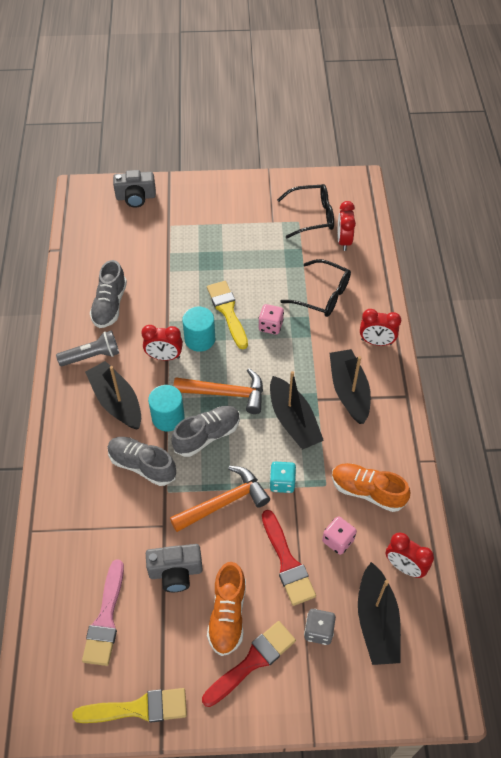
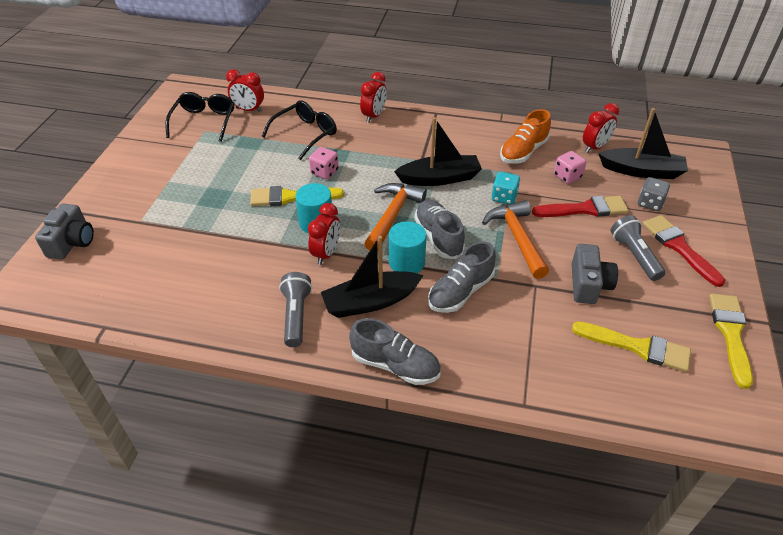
camera: 75 degrees left, 10 degrees down
pink brush [82,559,124,666] -> yellow brush [572,321,691,372]
grey shoe [90,260,127,328] -> grey shoe moved to [349,318,441,385]
orange shoe [207,562,246,656] -> grey flashlight [611,215,665,281]
black boat [330,349,371,424] -> none

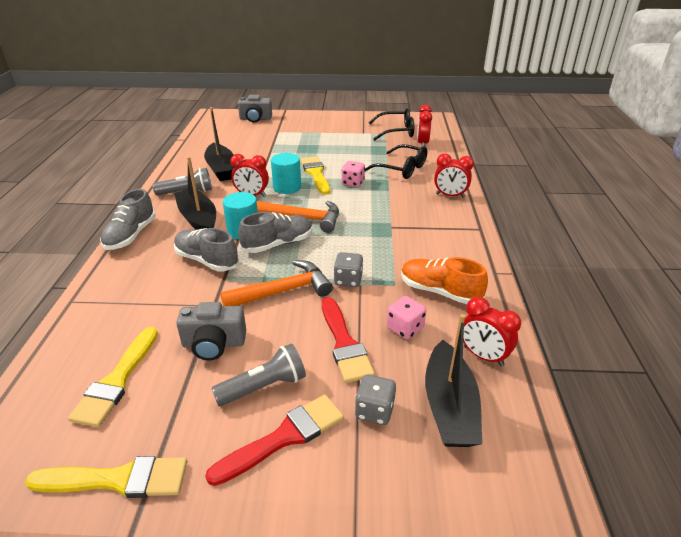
camera: 80 degrees right, 10 degrees down
black boat [394,117,482,186] -> black boat moved to [204,107,235,181]
turquoise dice [492,172,520,204] -> grey dice [334,252,363,287]

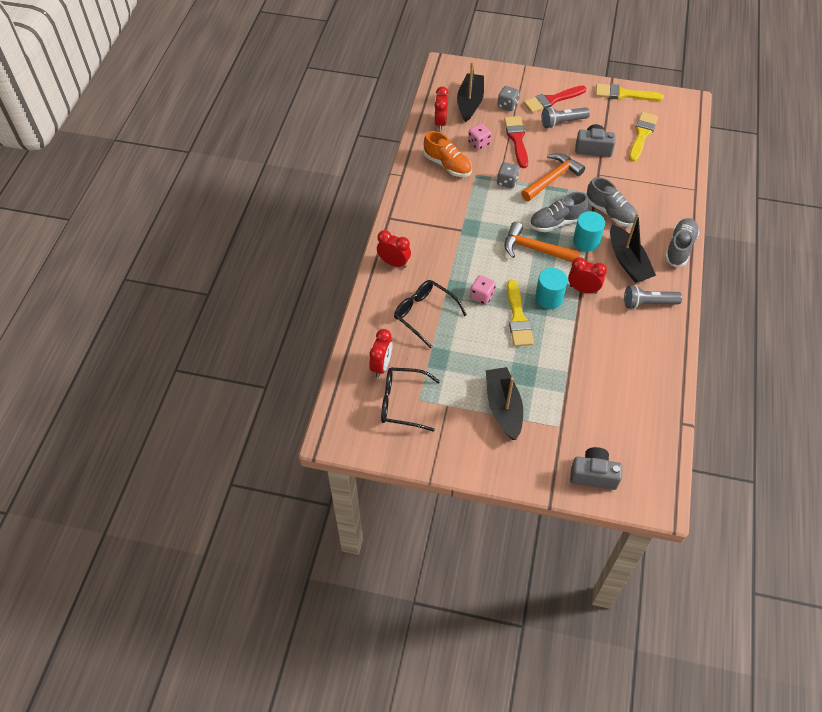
camera: 170 degrees left, 20 degrees up
black boat [204,107,235,181] -> black boat moved to [486,367,523,440]
orange hammer [220,260,333,306] -> orange hammer turned 150 degrees clockwise [521,153,585,201]
red clock [463,297,521,366] -> red clock turned 135 degrees counterclockwise [434,86,449,131]

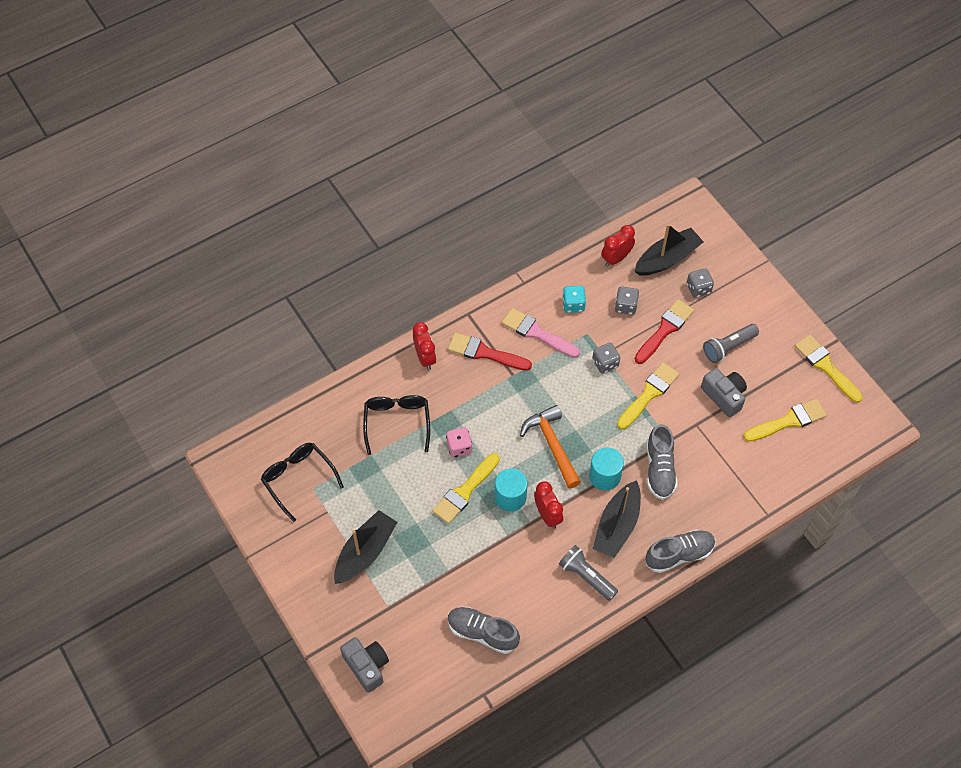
camera: 45 degrees right, 5 degrees up
red clock [369,329,393,378] -> none
orange shoe [423,131,472,177] -> turquoise dice [562,285,586,313]
pink dice [468,124,491,150] -> grey dice [615,286,639,315]
orange hammer [521,153,585,201] -> yellow brush [617,362,679,429]
red brush [524,85,586,113] -> red brush moved to [448,333,532,371]
grey shoe [530,192,589,232] -> grey shoe moved to [447,607,520,654]
grey flashlight [542,107,590,128] -> grey flashlight turned 60 degrees counterclockwise [703,324,759,363]
none -> pink brush [502,308,580,358]

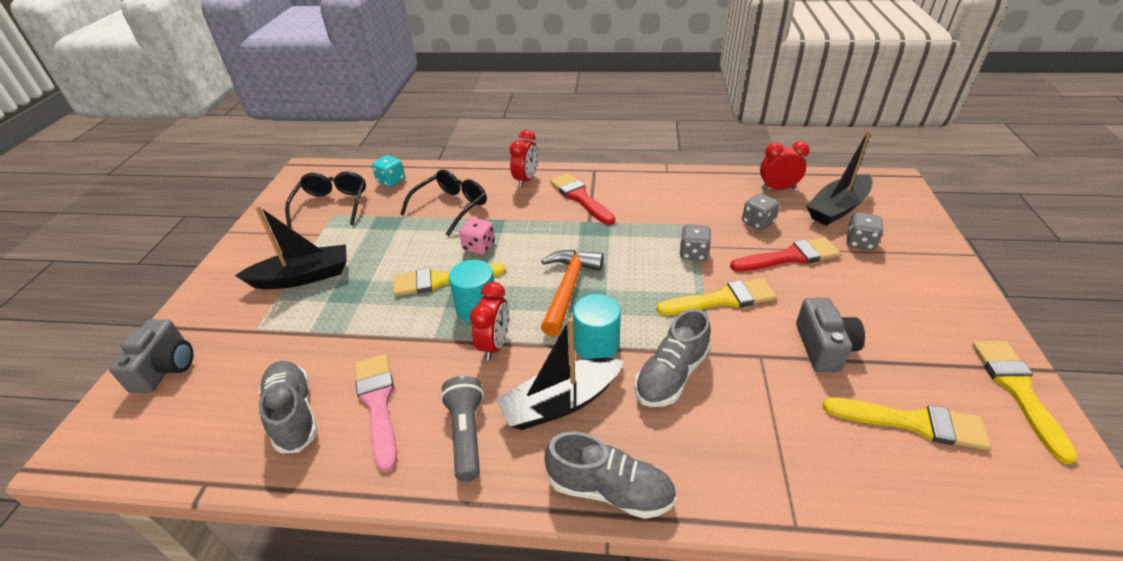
camera: 40 degrees right, 20 degrees down
pink brush [502,308,580,358] -> pink brush moved to [355,354,397,472]
turquoise dice [562,285,586,313] -> turquoise dice moved to [372,155,405,187]
black boat [635,224,704,275] -> black boat turned 135 degrees clockwise [807,131,873,226]
grey flashlight [703,324,759,363] -> none

